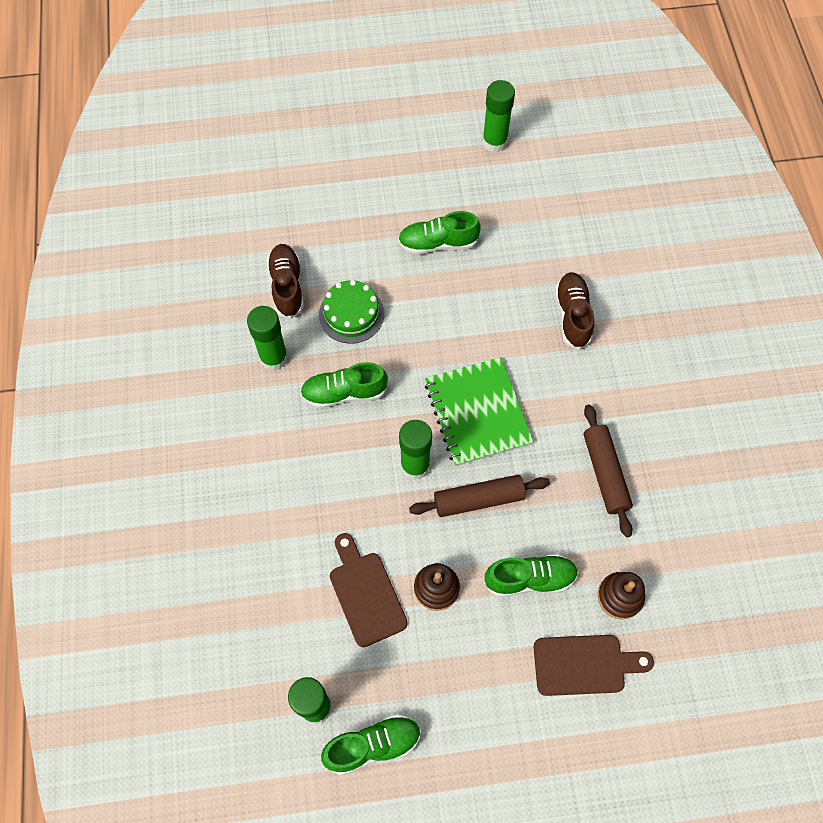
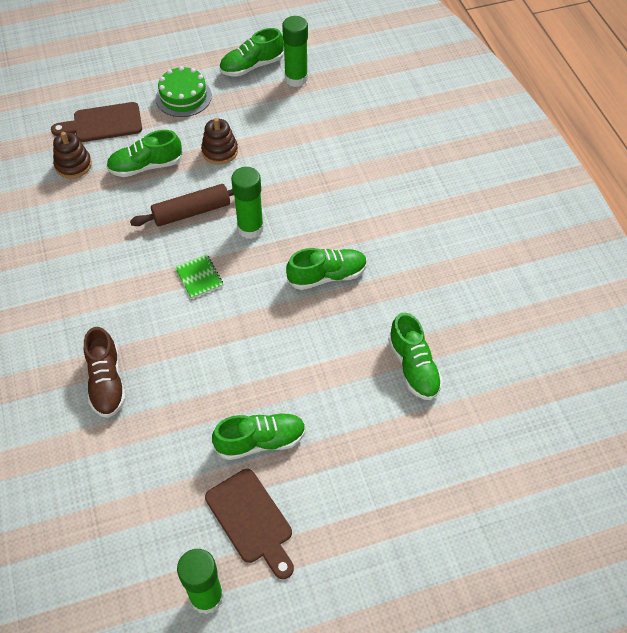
camera: 170 degrees right, 10 degrees down
green glue stick [247,306,288,371] -> none
brown shoe [267,244,304,319] -> green shoe [388,312,443,400]
green cake [319,280,384,344] -> green cake moved to [156,66,212,117]
brown cutting board [330,533,408,647] -> brown cutting board moved to [205,469,294,579]
green notebook [425,357,533,466] -> green notebook [175,254,223,299], size x0.46
brown rolling pin [583,404,633,537] -> none

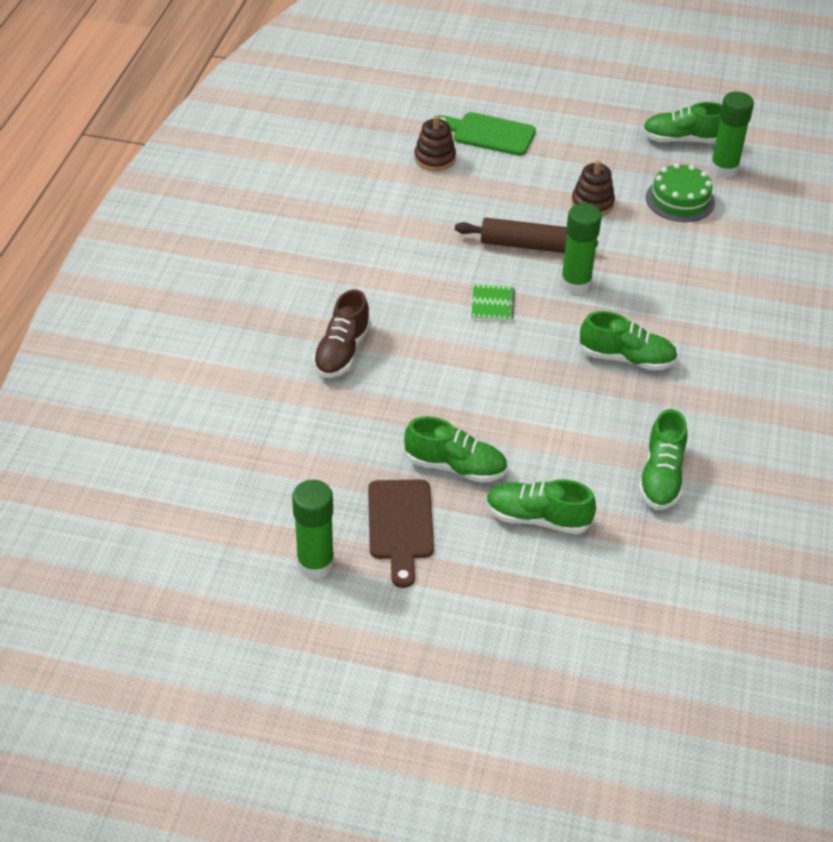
camera: 30 degrees right, 10 degrees down
brown cutting board [51,102,142,142] -> green cutting board [439,112,536,156]
green shoe [106,130,183,177] -> green shoe moved to [486,479,596,534]
green cake [156,66,212,117] -> green cake moved to [646,163,715,222]

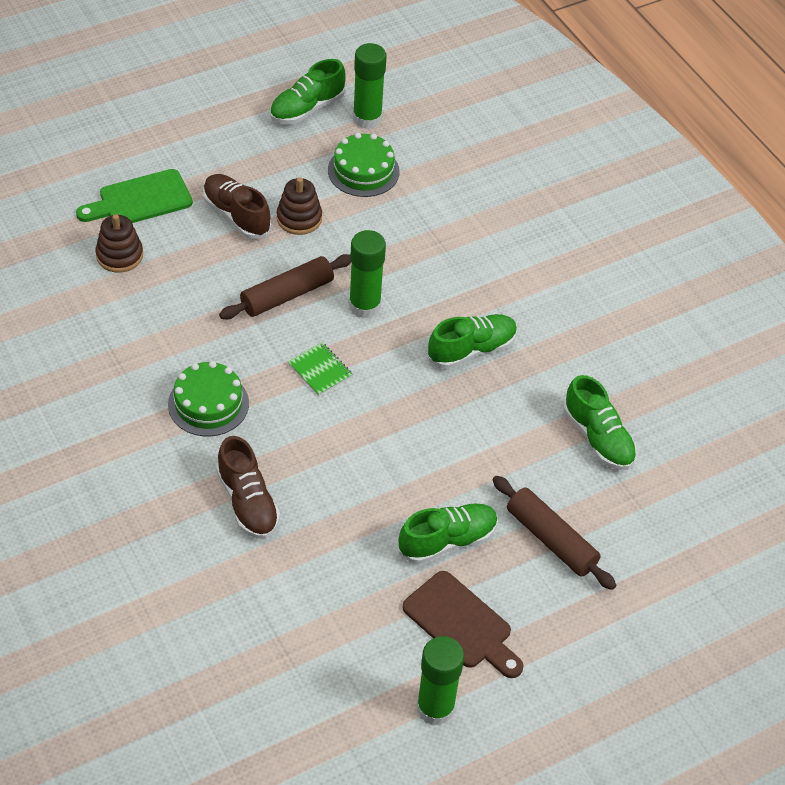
camera: 45 degrees left, 5 degrees up
green shoe [486,479,596,534] -> brown rolling pin [493,476,616,590]
none -> green cake [168,361,249,436]
none -> brown shoe [203,174,271,239]

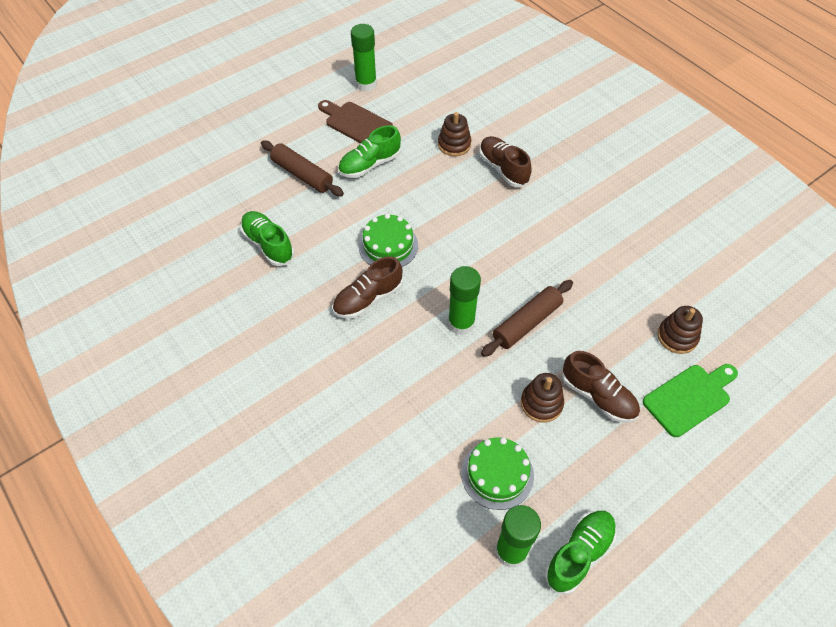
camera: 175 degrees right, 5 degrees up
green cake [168,361,249,436] -> green cake moved to [359,214,418,267]
green notebook [288,342,353,396] -> none
green shoe [428,314,517,369] -> brown shoe [332,256,403,319]
none -> brown stacking toy [438,112,471,156]

